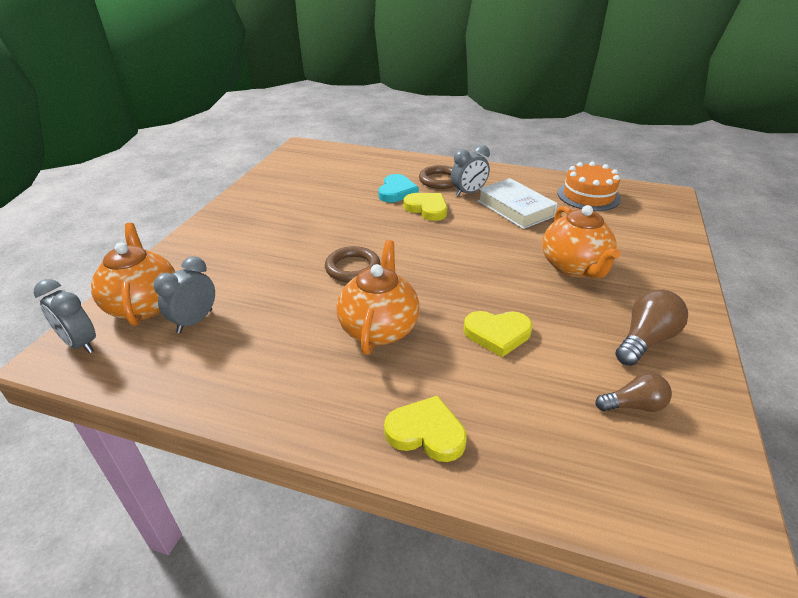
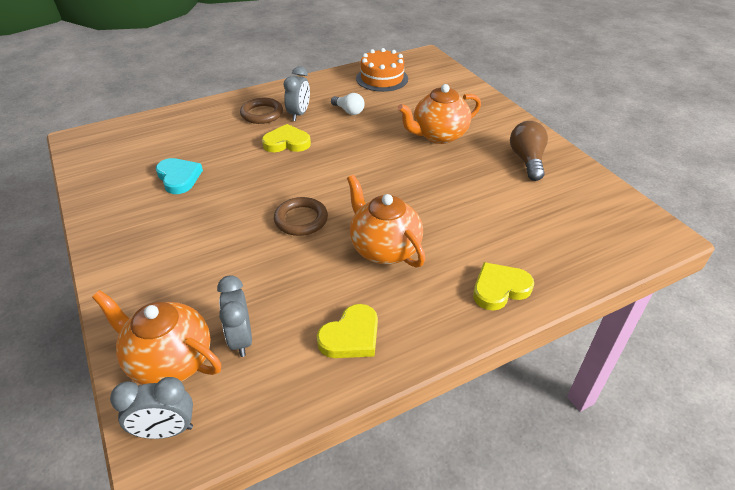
camera: 45 degrees left, 5 degrees up
turquoise heart [378,174,419,202] -> turquoise heart moved to [156,158,203,194]
yellow heart [463,311,532,357] -> yellow heart moved to [317,304,378,358]
white book [478,178,558,229] -> white light bulb [331,93,365,115]
orange teapot [542,205,620,278] -> orange teapot turned 120 degrees clockwise [398,84,481,144]
brown light bulb [596,373,672,412] -> none

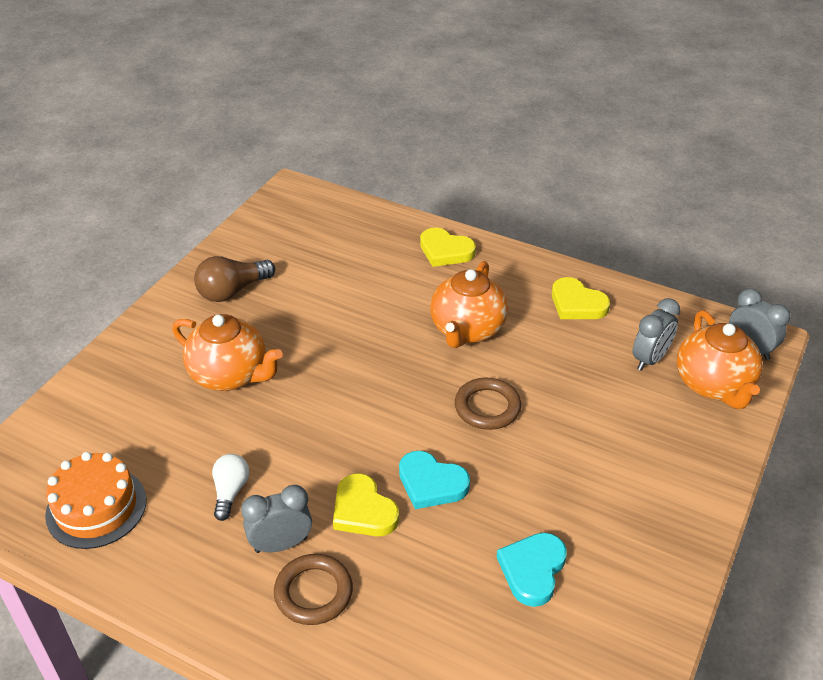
camera: 125 degrees left, 0 degrees up
yellow heart [317,304,378,358] -> yellow heart turned 150 degrees counterclockwise [552,277,610,319]
none -> turquoise heart [399,451,470,509]

